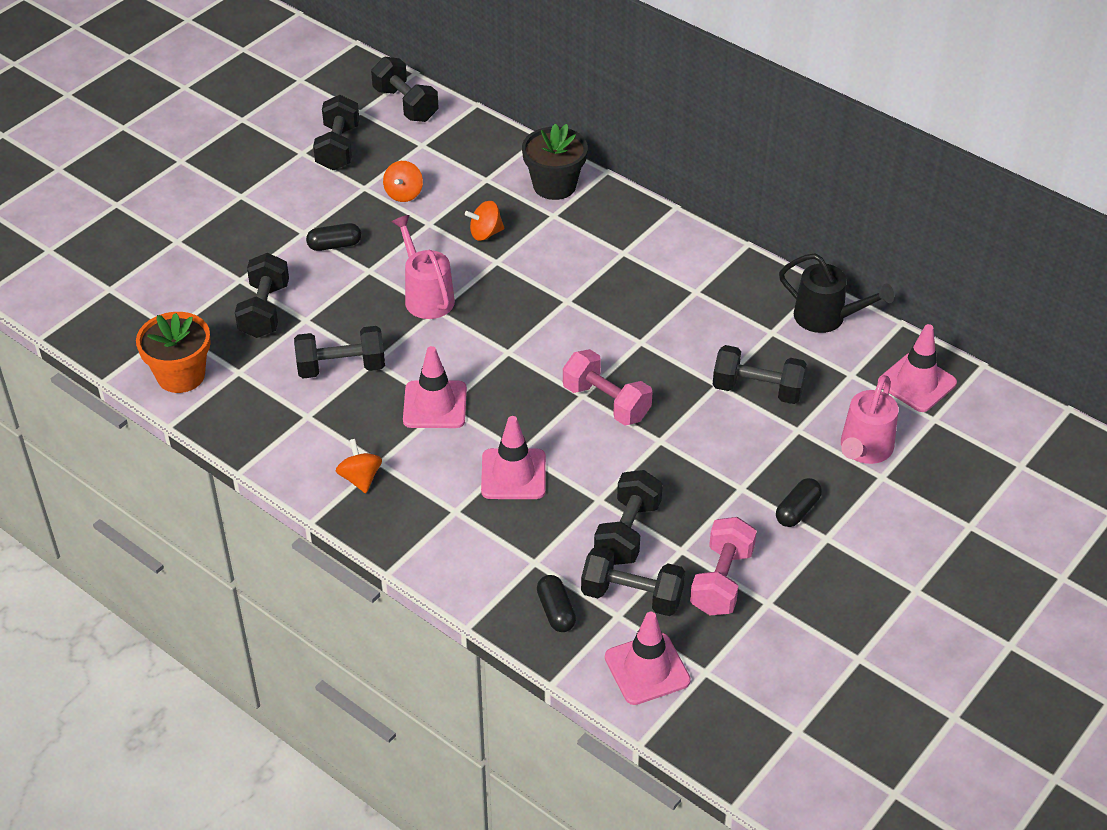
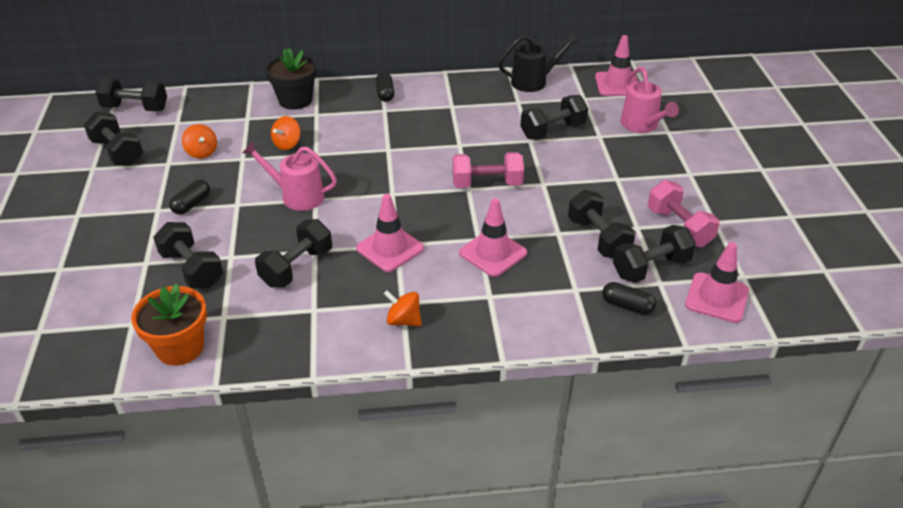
camera: 45 degrees left, 5 degrees down
black capsule [776,478,822,527] -> black capsule moved to [376,72,394,102]

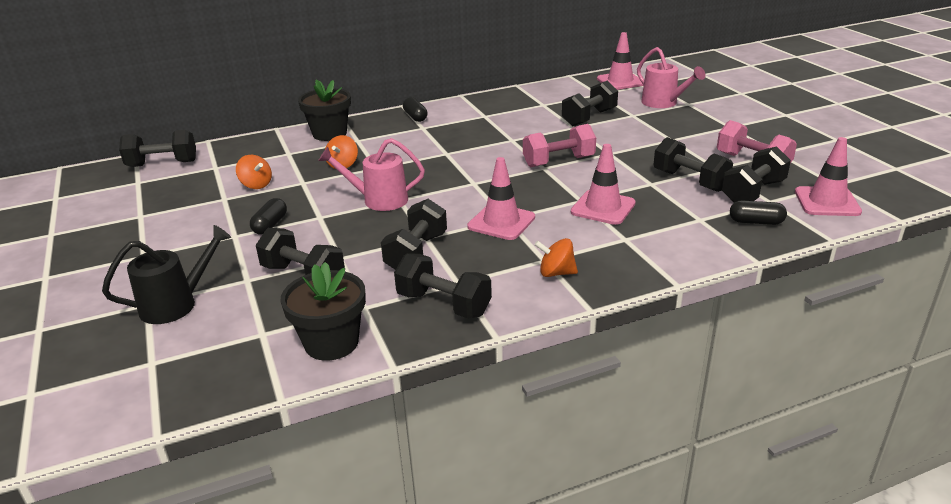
camera: 15 degrees left, 10 degrees down
black dumbbell [84,111,143,166] -> black dumbbell moved to [394,253,492,318]
orange flower pot [131,284,207,366] -> black flower pot [280,262,366,361]
black watering can [498,33,579,92] -> black watering can moved to [102,225,231,324]

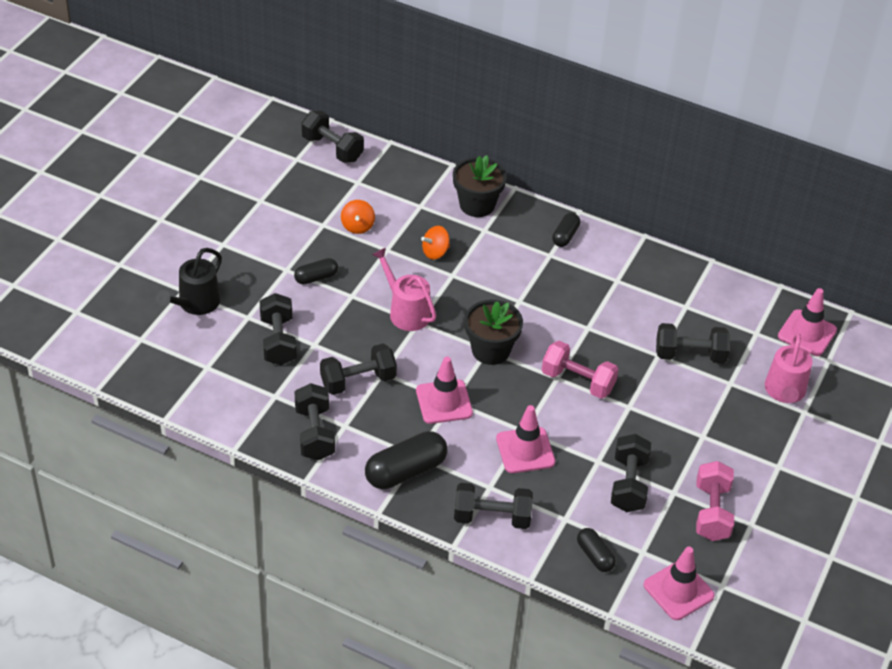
camera: 45 degrees right, 15 degrees up
black watering can [102,225,231,324] -> black watering can turned 105 degrees clockwise [156,248,222,315]
black flower pot [280,262,366,361] -> black flower pot moved to [465,300,523,365]
orange spinning top [535,238,578,277] -> black capsule [365,431,448,489]
black dumbbell [722,146,791,203] -> black dumbbell moved to [454,483,533,529]

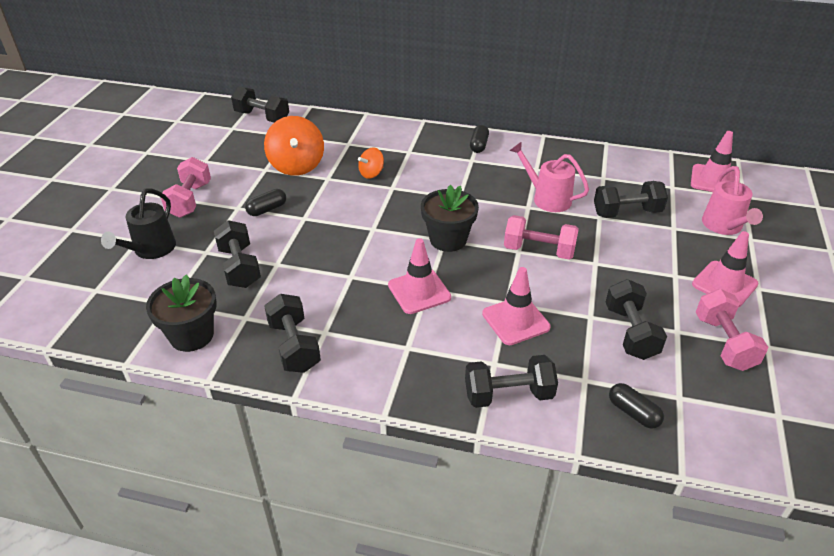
camera: 10 degrees left, 5 degrees down
black dumbbell [320,343,397,395] -> none
orange spinning top [341,200,375,234] -> orange spinning top [264,116,324,176], size x1.88
black capsule [365,431,448,489] -> none
pink watering can [372,248,436,331] -> pink watering can moved to [509,142,589,212]
black flower pot [453,155,507,217] -> black flower pot moved to [146,274,217,352]
pink traffic cone [644,547,715,620] -> pink traffic cone moved to [692,231,759,307]
none -> pink dumbbell [161,157,211,218]

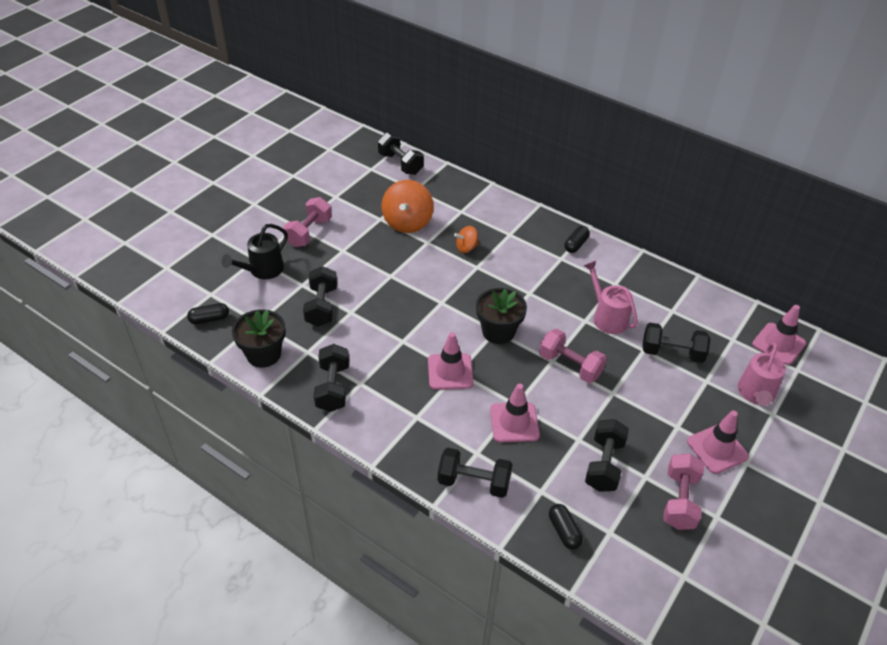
camera: 20 degrees right, 5 degrees up
black capsule [245,189,286,216] -> black capsule moved to [187,303,229,324]

